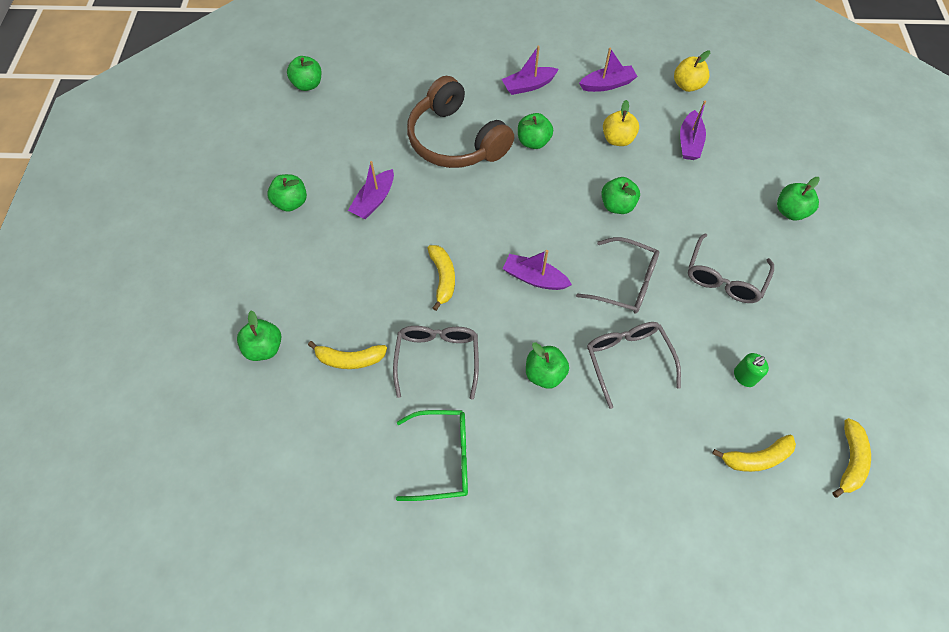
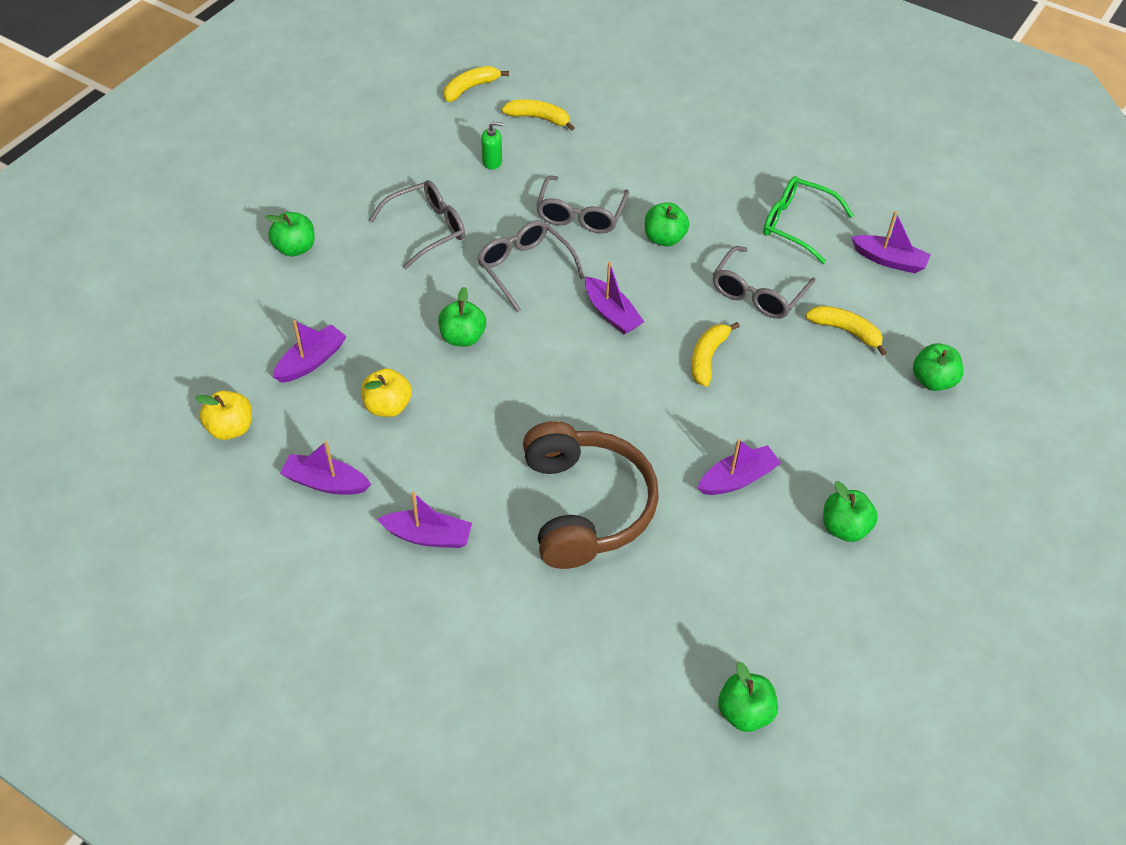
camera: 150 degrees left, 10 degrees down
green apple [518,113,553,149] -> none
none -> purple boat [851,211,931,273]

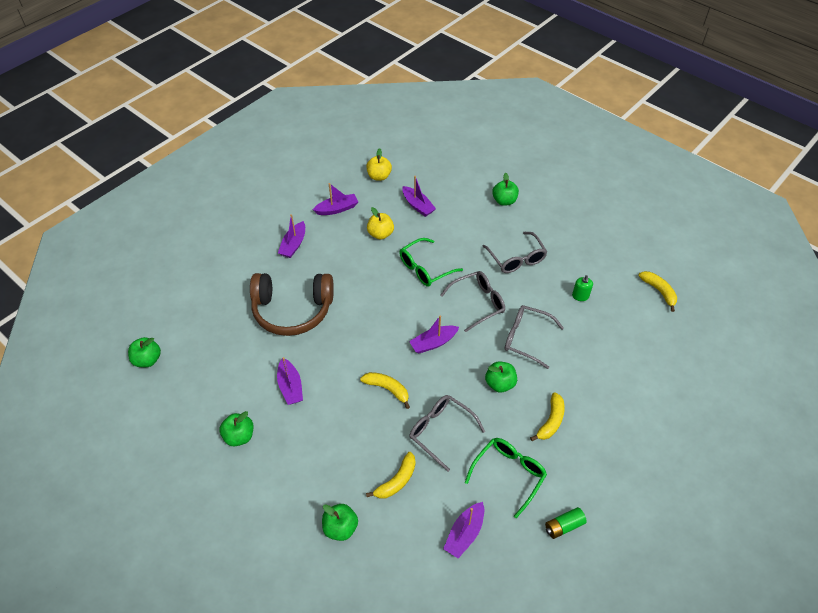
camera: 100 degrees right, 0 degrees up
purple boat [280,441,371,494] -> purple boat turned 45 degrees clockwise [313,183,358,215]
green apple [438,287,486,347] -> green glasses [399,238,463,287]
yellow banana [502,99,575,131] -> yellow banana moved to [530,392,565,441]
none -> green battery [545,507,587,539]

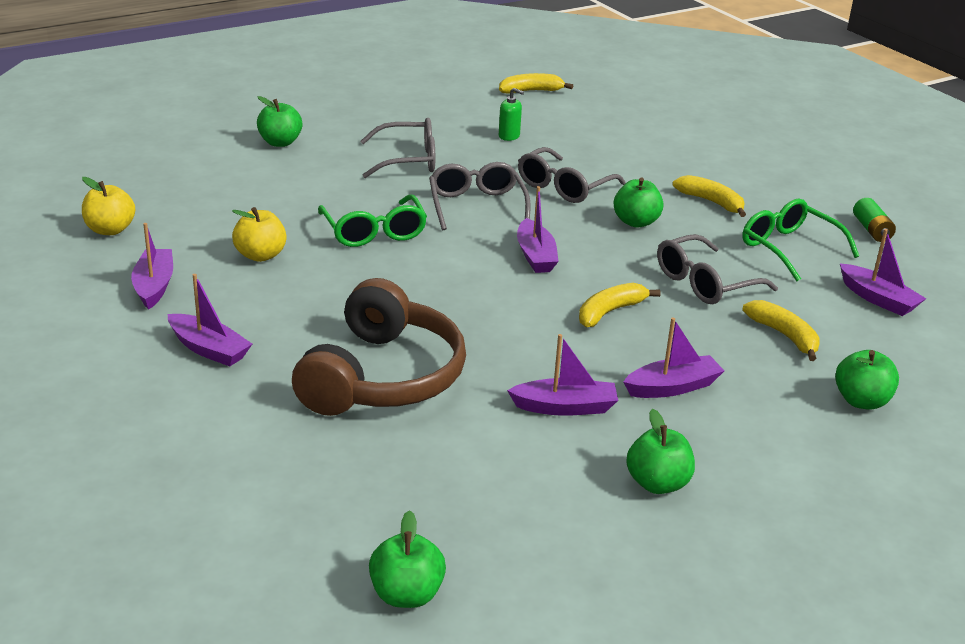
camera: 75 degrees left, 20 degrees down
purple boat [402,176,436,217] -> purple boat moved to [623,318,724,398]

